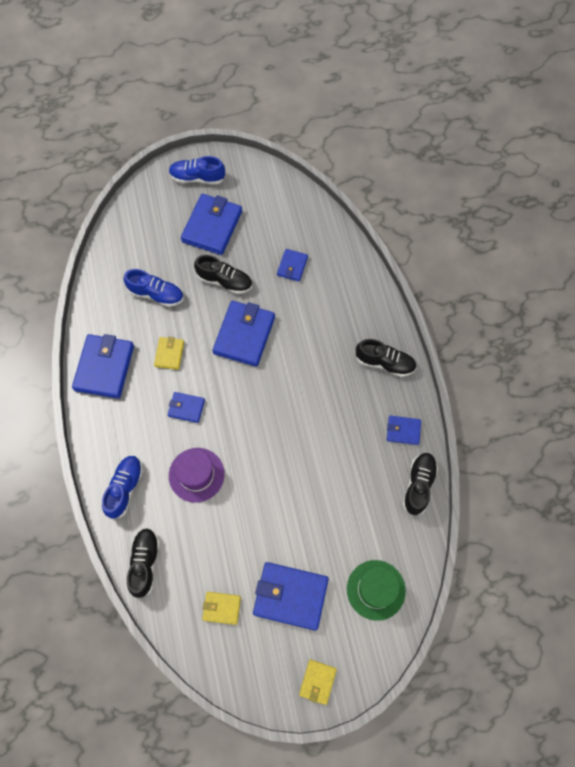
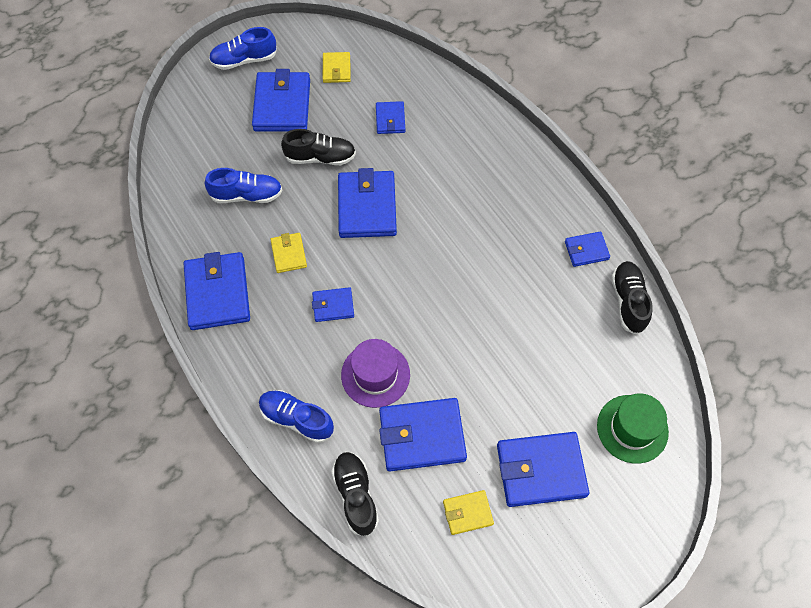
camera: 20 degrees left, 5 degrees down
blue shoe [102,456,143,519] -> blue shoe turned 60 degrees counterclockwise [259,390,334,443]
yellow wallet [299,660,337,705] -> yellow wallet moved to [323,52,351,83]
black shoe [355,339,416,377] -> none
none -> blue wallet [379,398,467,471]

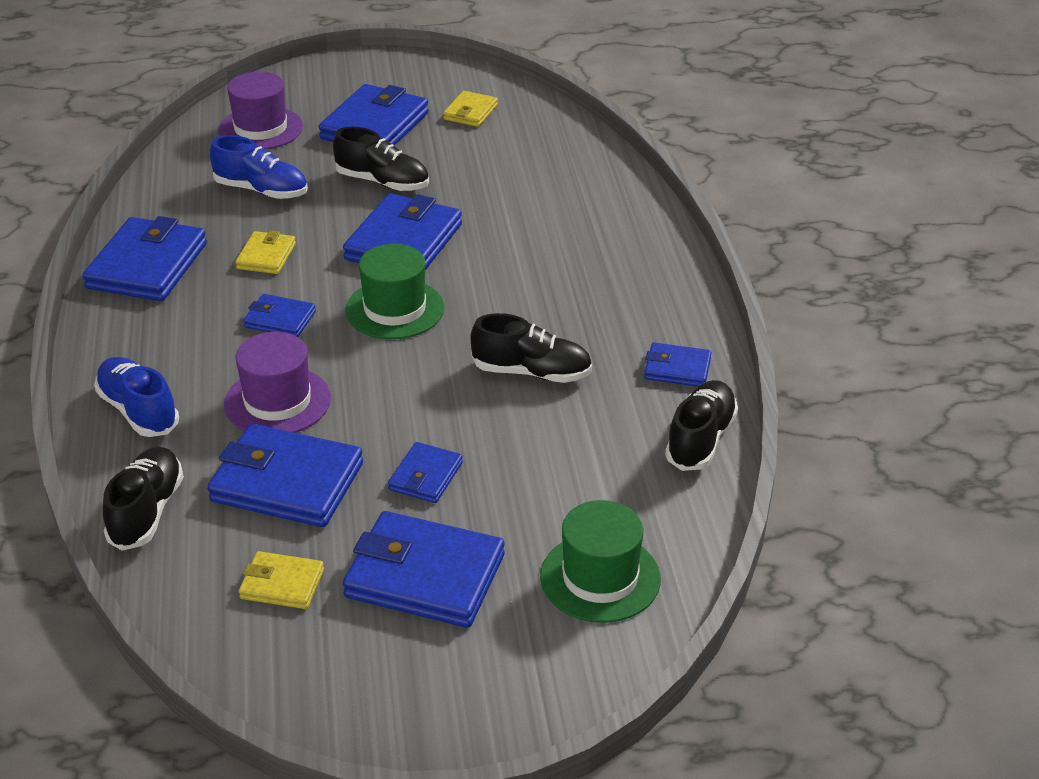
camera: 25 degrees right, 25 degrees down
blue shoe [209,27,277,70] -> none
blue wallet [376,101,405,134] -> blue wallet moved to [388,442,463,503]
none -> purple hat [218,72,303,150]
none -> green hat [345,244,444,339]
none -> black shoe [471,313,592,383]

